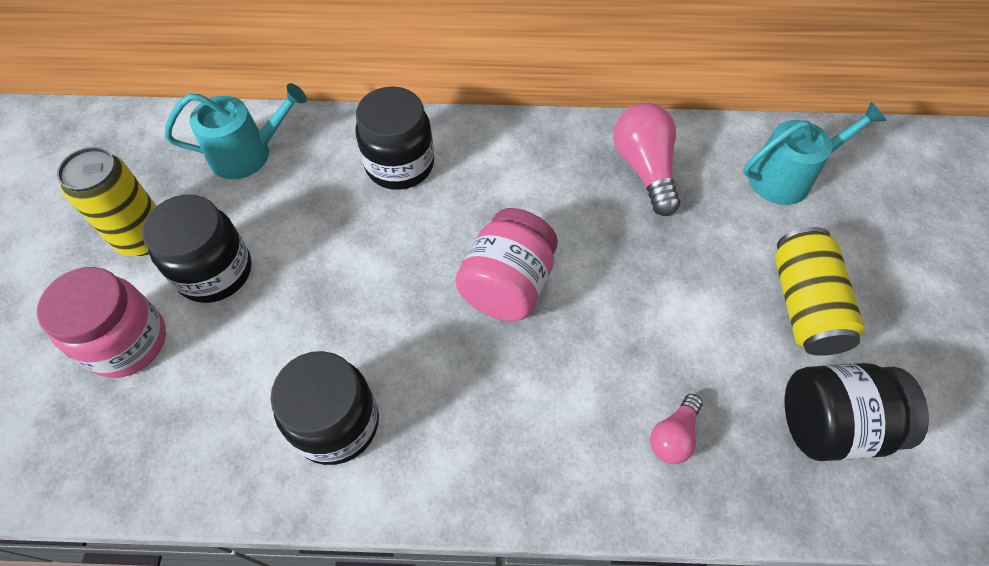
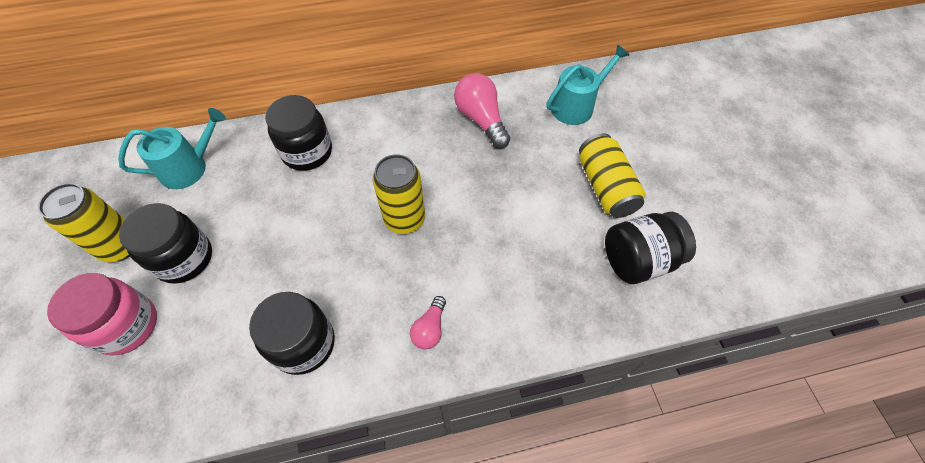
camera: 15 degrees left, 0 degrees up
pink jar [455,208,558,321] -> yellow can [373,154,425,234]
pink light bulb [650,394,703,464] -> pink light bulb moved to [410,296,446,350]

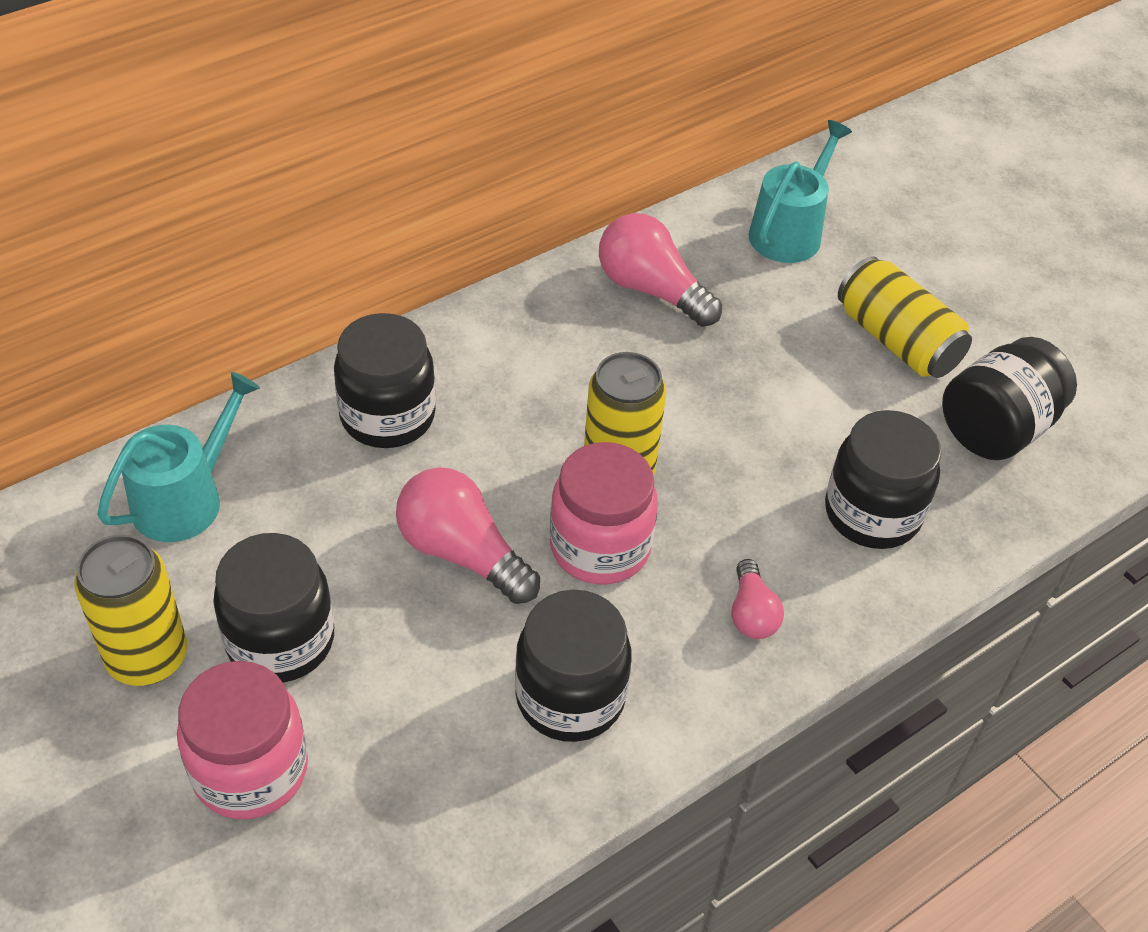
camera: 25 degrees left, 10 degrees down
none -> pink light bulb [396,467,540,604]
none -> pink jar [550,442,658,584]
none -> black jar [825,410,941,549]

